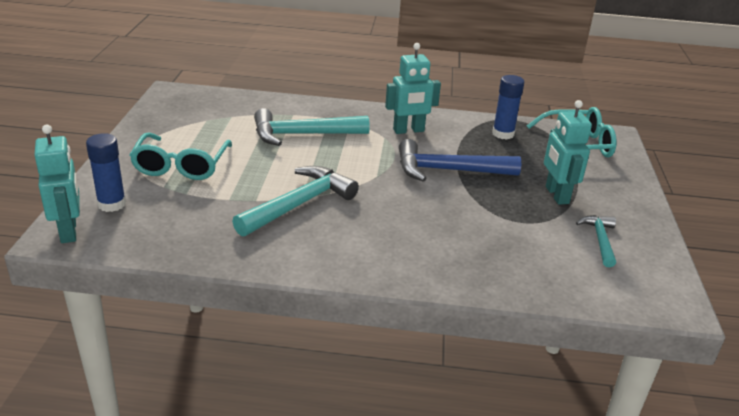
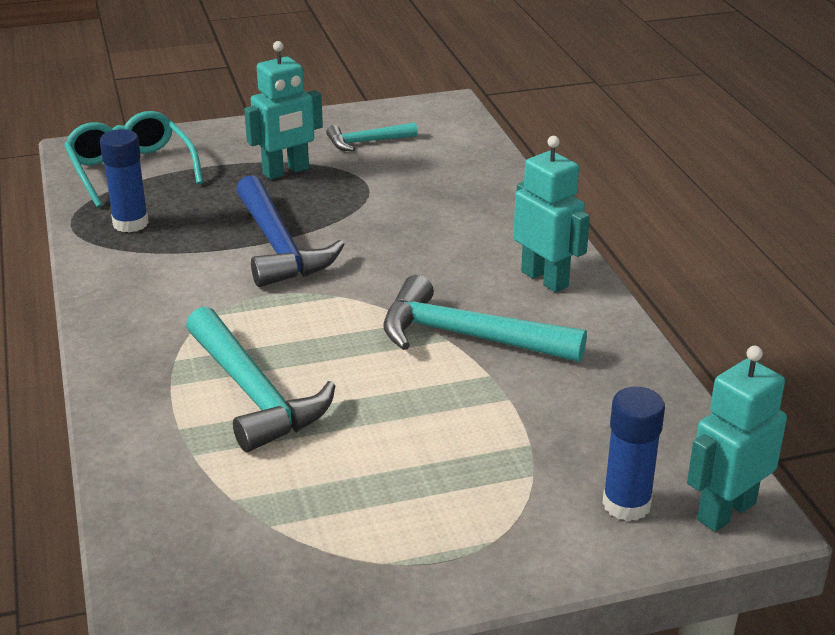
camera: 110 degrees left, 0 degrees up
turquoise glasses [130,133,232,180] -> none
turquoise robot [385,43,441,134] -> turquoise robot moved to [513,136,590,292]

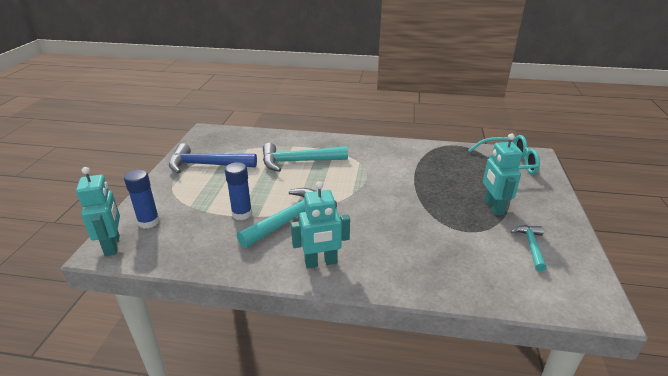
camera: 115 degrees right, 0 degrees up
blue glue stick [100,129,149,233] -> blue glue stick moved to [225,162,252,220]
blue hammer [236,175,345,287] -> blue hammer moved to [169,143,257,173]

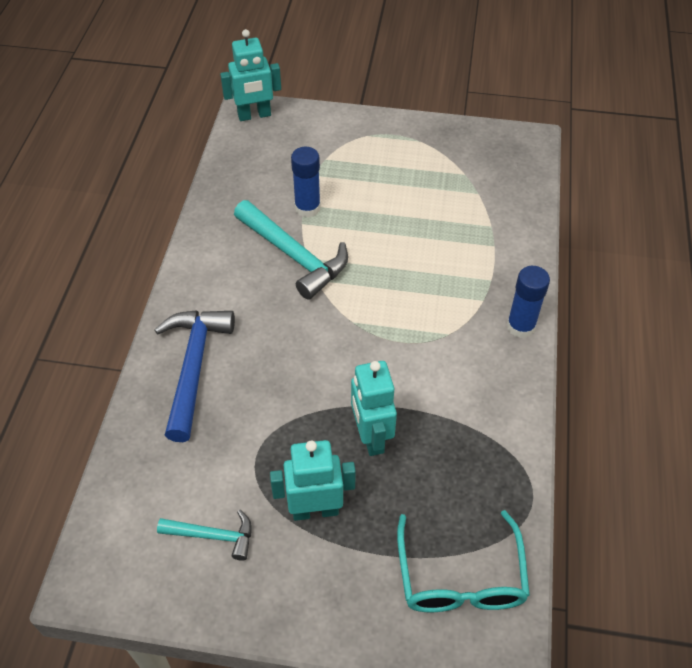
camera: 90 degrees right, 20 degrees up
blue glue stick [124,170,160,229] -> blue glue stick moved to [507,266,550,338]
blue hammer [169,143,257,173] -> blue hammer moved to [155,310,235,442]
turquoise hammer [263,143,348,172] -> none
turquoise robot [291,181,350,268] -> turquoise robot moved to [351,361,397,456]

